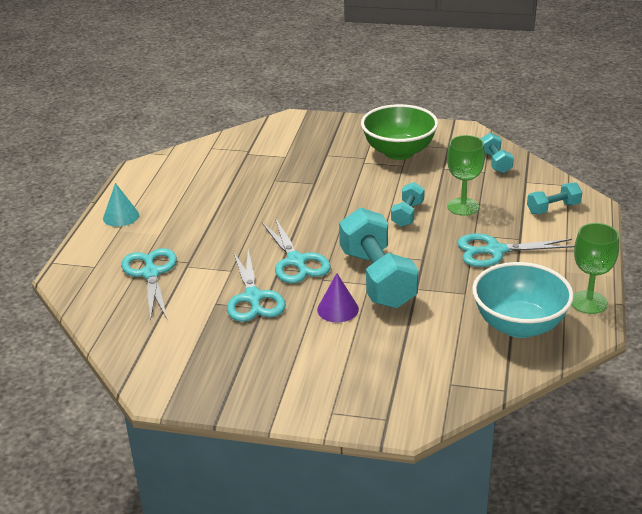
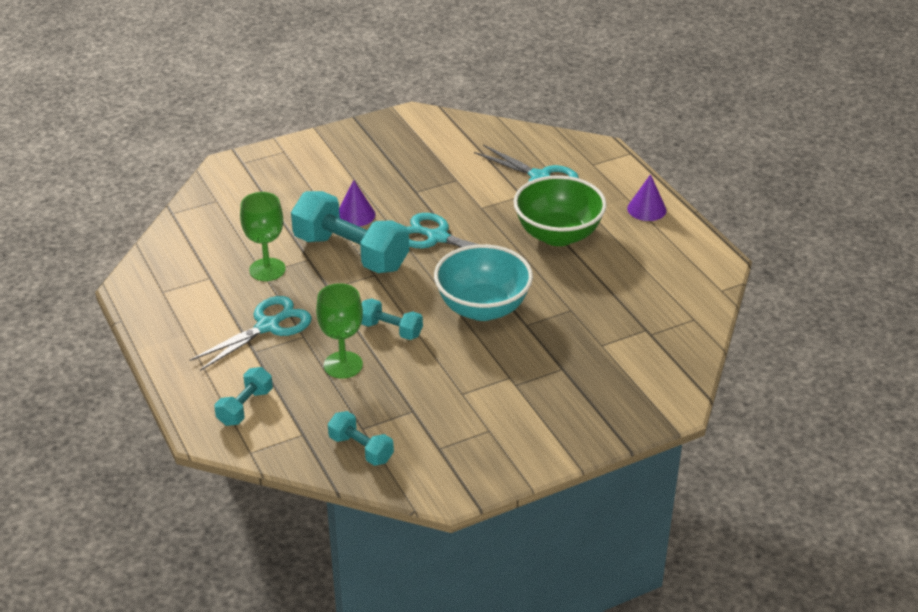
camera: 140 degrees right, 5 degrees up
turquoise cone [103,183,139,227] -> purple cone [627,174,667,221]
turquoise scissors [227,250,286,322] -> none
green bowl [361,104,438,160] -> green bowl moved to [513,175,607,246]
turquoise dumbbell [391,182,425,227] -> turquoise dumbbell turned 45 degrees counterclockwise [361,298,423,340]
turquoise bowl [472,262,574,338] -> turquoise bowl moved to [434,244,533,321]
green goblet [571,223,619,314] -> green goblet moved to [240,192,286,281]

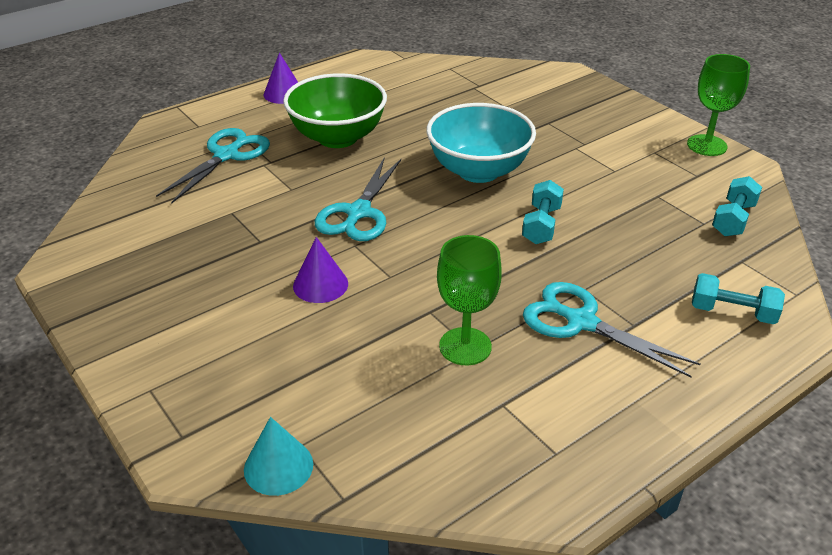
camera: 100 degrees left, 0 degrees up
turquoise dumbbell [291,191,409,273] -> none
green goblet [316,283,363,379] -> green goblet moved to [687,54,750,156]
none -> turquoise cone [244,417,313,496]

